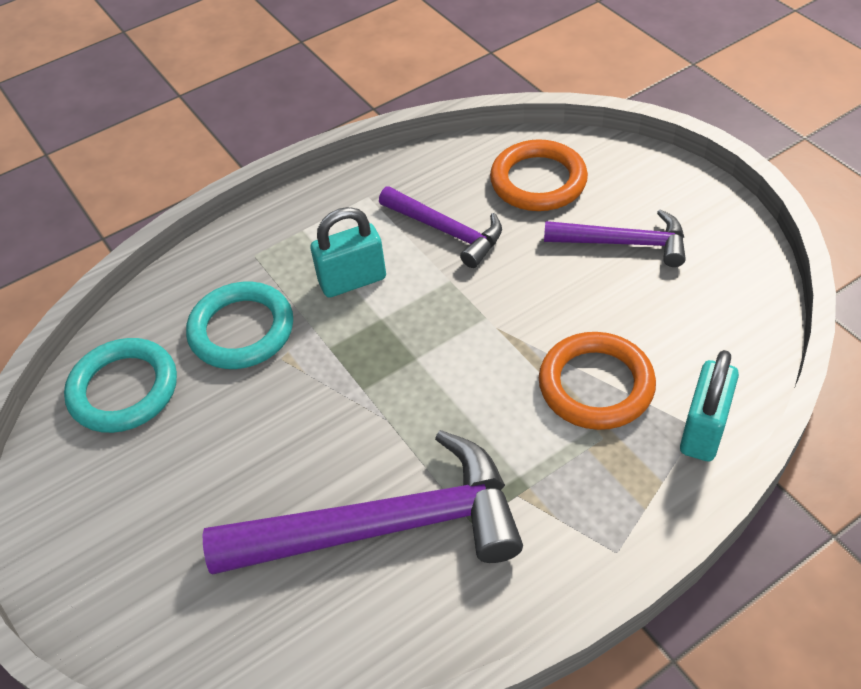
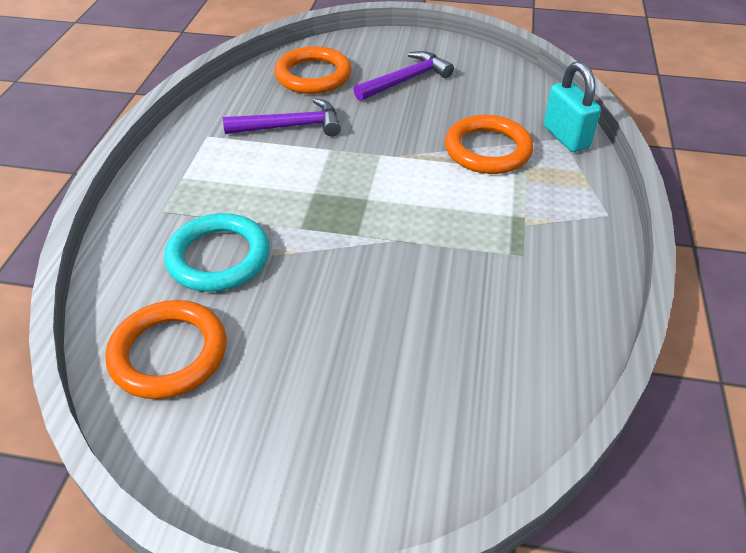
camera: 50 degrees left, 5 degrees down
turquoise ring [64,338,177,433] -> orange ring [105,300,227,399]
purple hammer [202,430,523,575] -> none
turquoise padlock [310,207,386,298] -> none

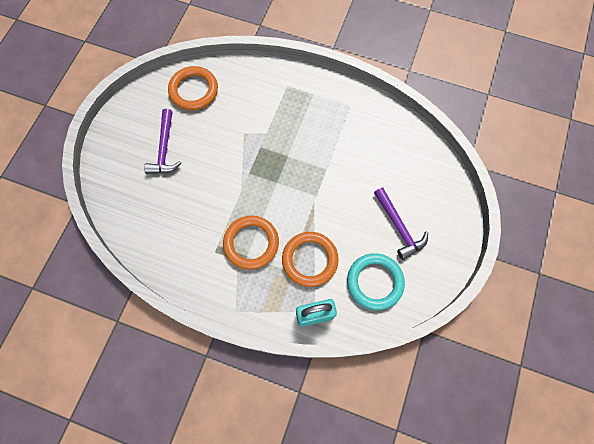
camera: 100 degrees right, 25 degrees up
turquoise ring [164,213,270,292] -> turquoise ring moved to [347,253,405,310]
purple hammer [223,98,341,137] -> purple hammer moved to [144,109,181,174]
orange ring [275,46,352,94] -> orange ring moved to [223,216,279,270]

